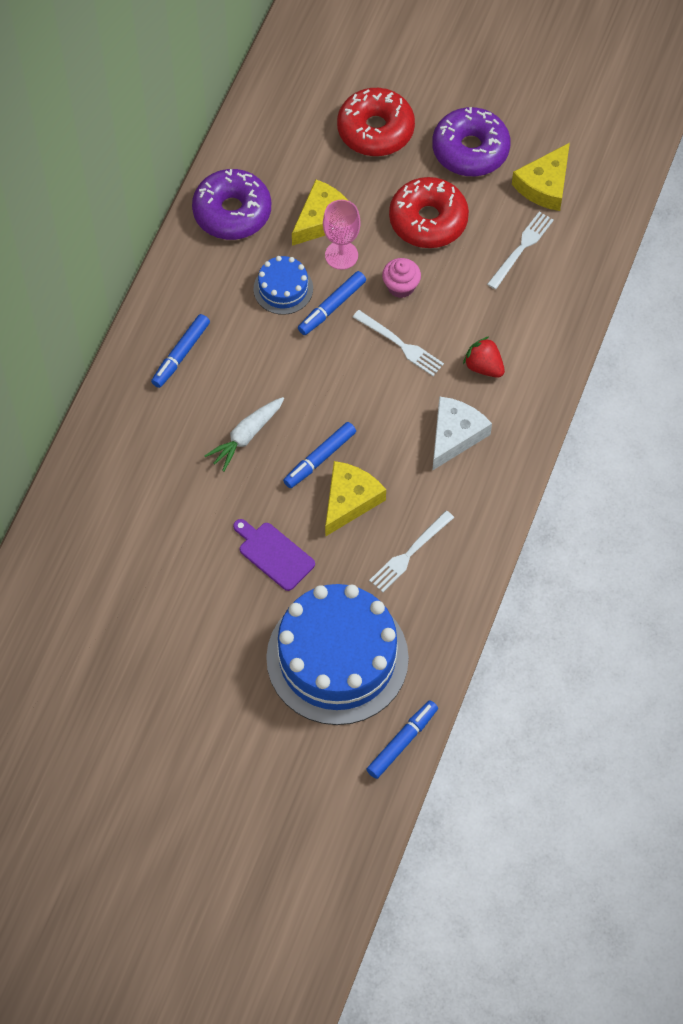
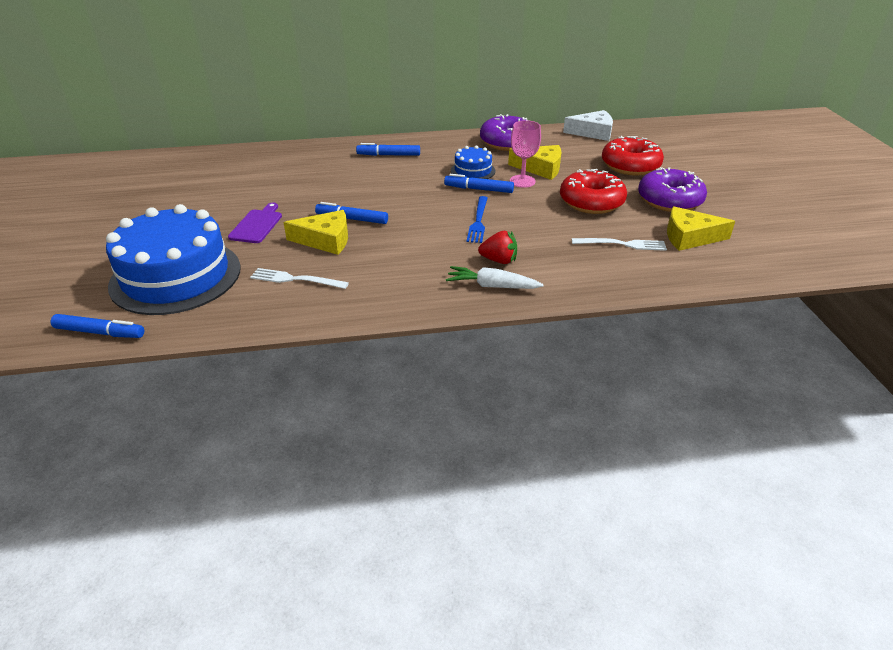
camera: 60 degrees right, 25 degrees down
white carrot [204,397,284,472] -> white carrot moved to [446,266,544,289]
white fork [353,310,444,376] -> blue fork [466,196,488,243]
pink cupcake [382,258,421,298] -> none
white cheese [432,396,492,471] -> white cheese moved to [563,110,613,141]
red strawberry [463,336,505,378] -> red strawberry turned 90 degrees clockwise [478,231,517,264]

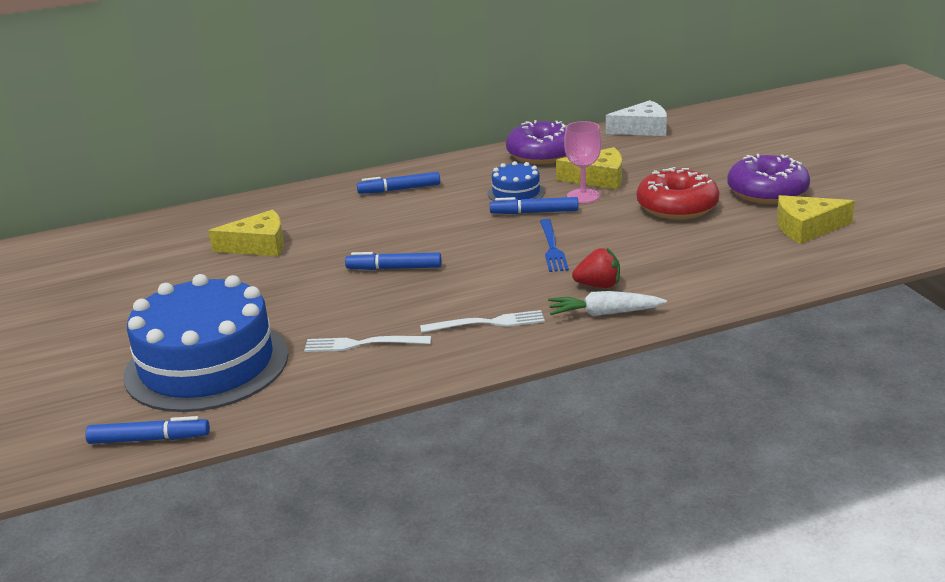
camera: 10 degrees left, 10 degrees down
purple cutting board [228,202,282,243] -> none
yellow cheese [283,210,348,255] -> yellow cheese moved to [208,210,284,256]
white fork [572,238,667,251] -> white fork moved to [420,310,545,333]
red donut [602,136,664,176] -> none

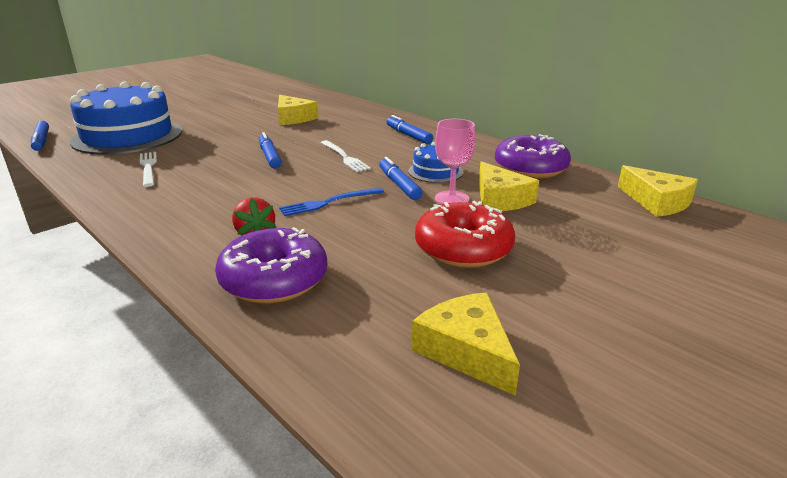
camera: 65 degrees right, 0 degrees up
white fork [420,310,545,333] -> white fork moved to [321,140,371,172]
white carrot [548,291,667,316] -> none
white cheese [606,100,667,136] -> yellow cheese [618,165,698,217]
purple donut [727,154,810,204] -> purple donut moved to [215,227,327,303]

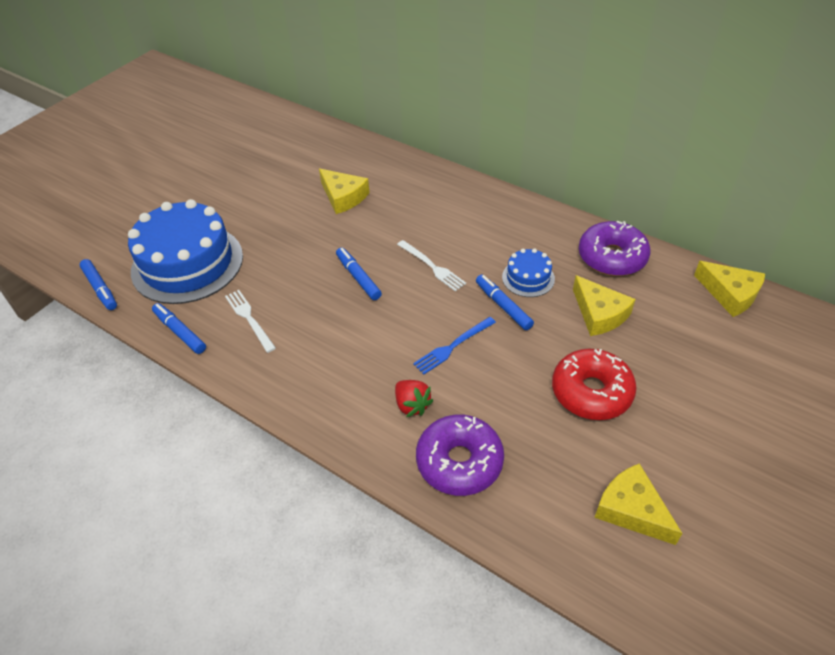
camera: 10 degrees left, 20 degrees up
blue marker [387,115,433,144] -> blue marker moved to [152,303,206,354]
pink goblet [435,119,476,204] -> none

